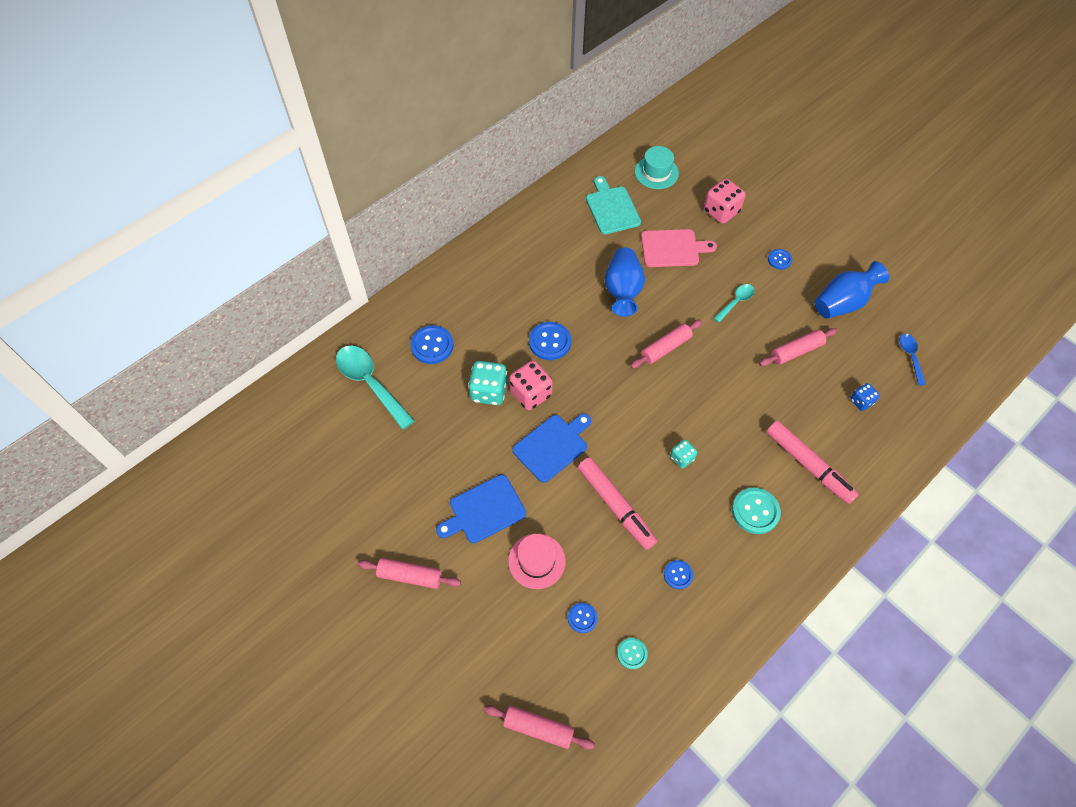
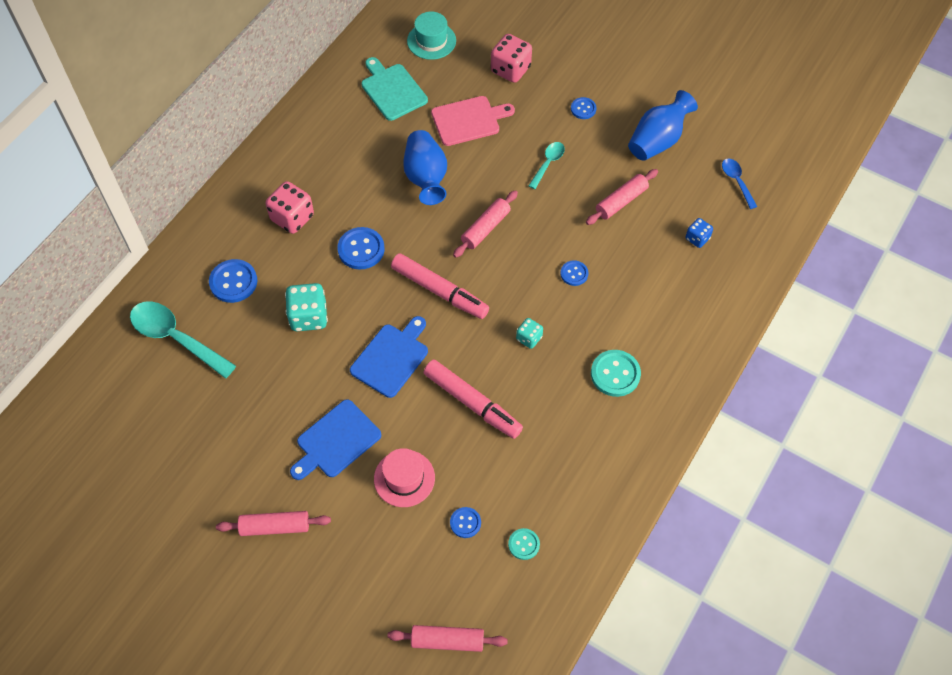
camera: 15 degrees left, 0 degrees up
pink dice [509,361,553,410] -> pink dice moved to [265,181,314,234]
blue button [664,560,693,589] -> blue button moved to [561,260,588,286]
pink marker [766,421,859,504] -> pink marker moved to [391,253,489,319]

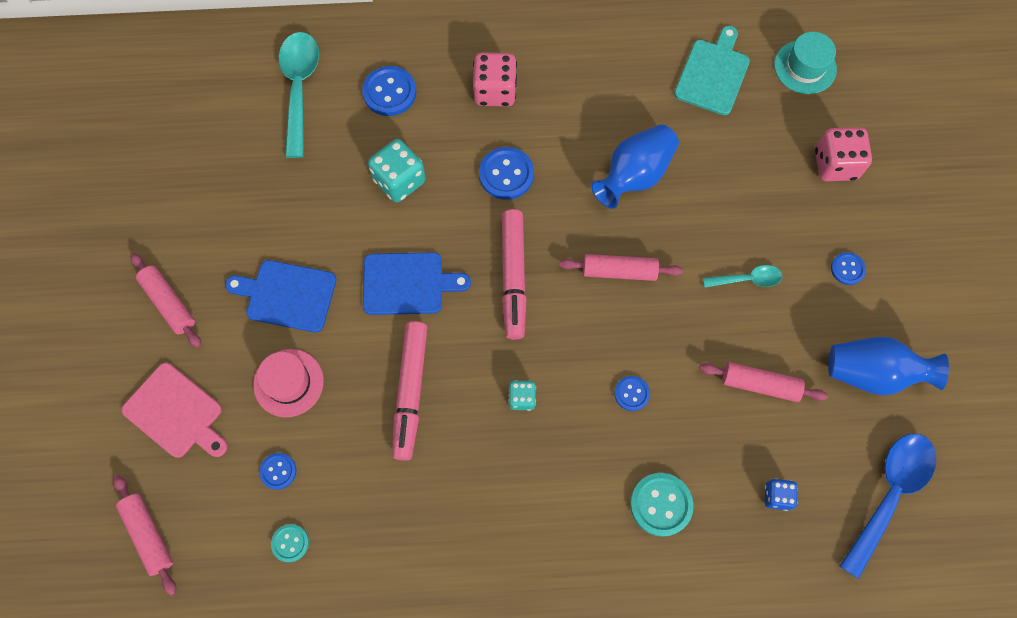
camera: 55 degrees right, 10 degrees up
pink cutting board [431,96,515,146] -> pink cutting board moved to [121,363,228,458]
turquoise button [591,350,641,397] -> turquoise button moved to [630,473,694,537]
blue spoon [722,159,757,209] -> blue spoon [840,434,937,579], size x1.88

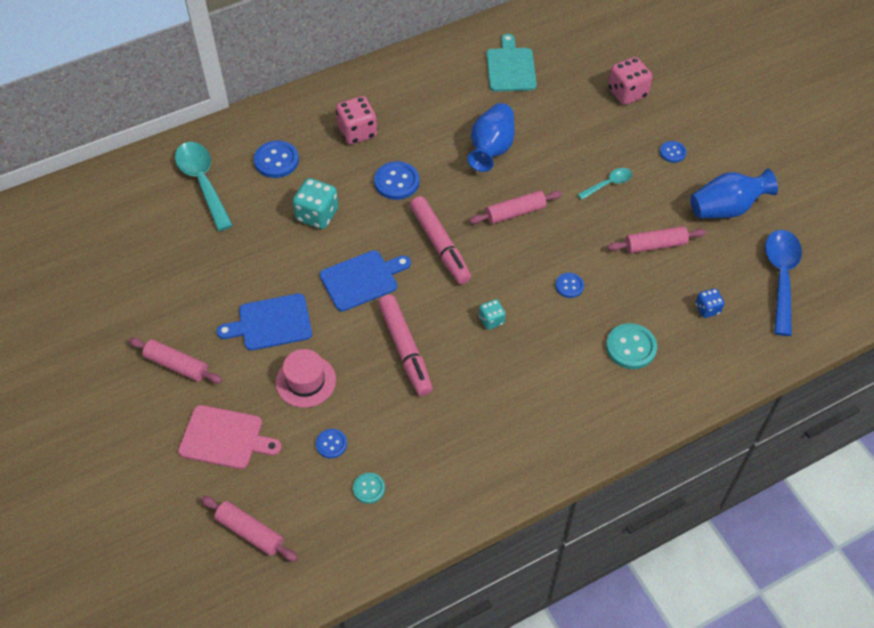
camera: 25 degrees left, 15 degrees down
turquoise hat [774,32,837,94] -> none

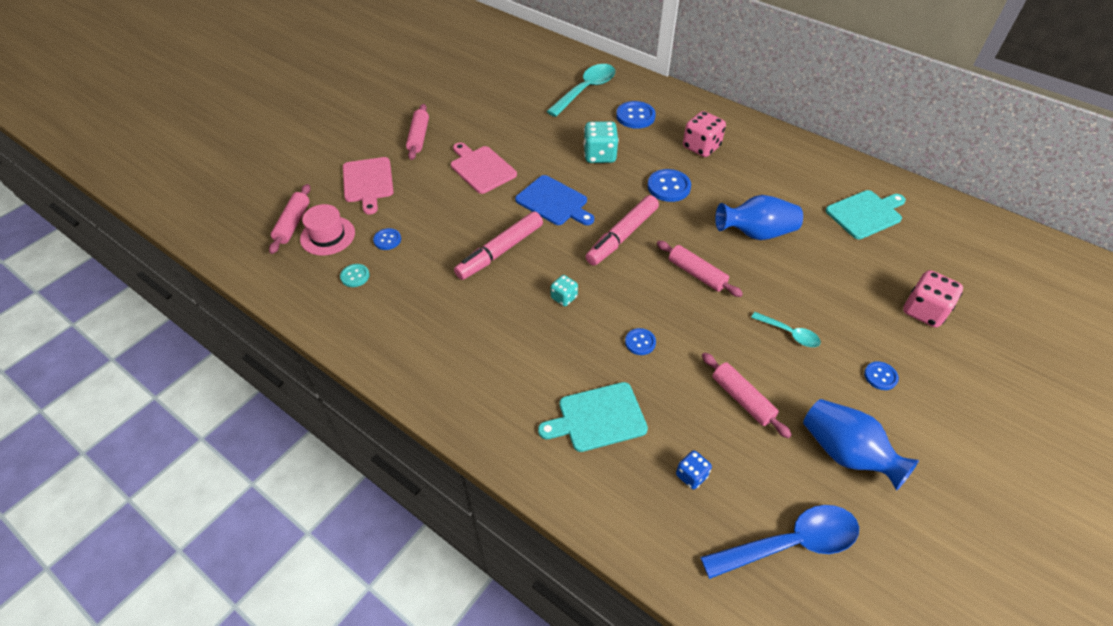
camera: 65 degrees right, 5 degrees down
blue cutting board [217,293,312,351] -> pink cutting board [451,142,517,194]
pink hat [276,349,336,408] -> pink hat moved to [300,204,355,256]
turquoise button [606,323,657,369] -> turquoise cutting board [538,382,648,452]

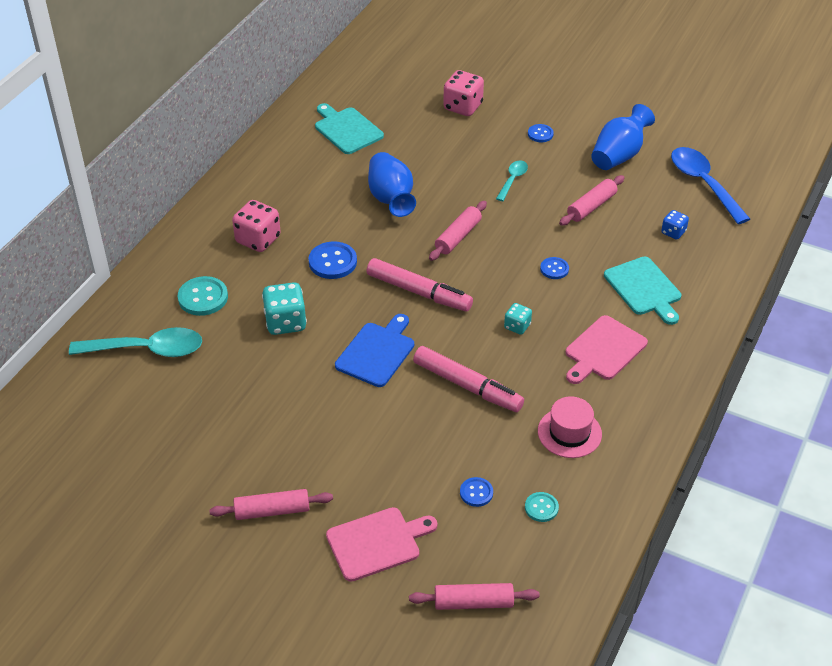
camera: 100 degrees left, 5 degrees down
pink hat [300,204,355,256] -> pink hat moved to [538,396,602,458]
pink cutting board [451,142,517,194] -> pink cutting board moved to [566,315,648,384]
turquoise spoon [546,64,615,117] -> turquoise spoon turned 150 degrees clockwise [69,327,202,357]
blue button [616,101,656,129] -> turquoise button [178,276,228,316]

